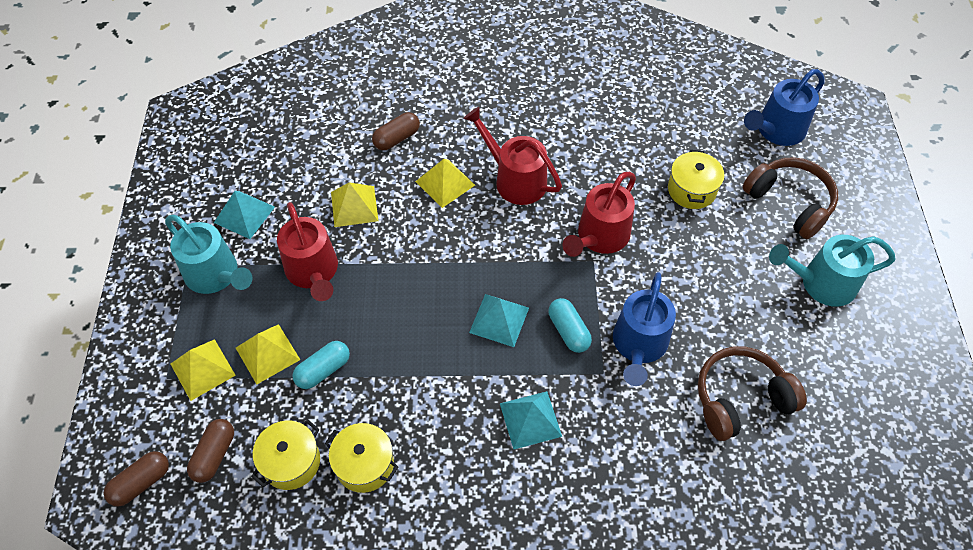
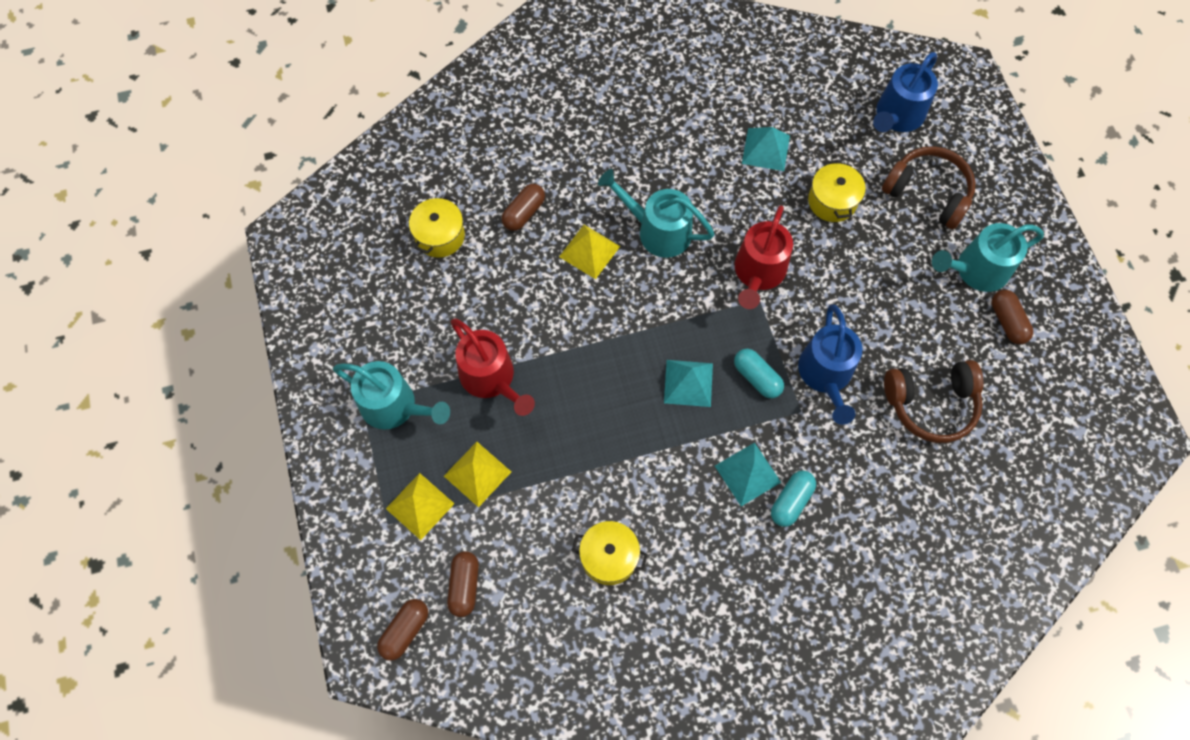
camera: 15 degrees left, 10 degrees up
turquoise pyramid [214,191,275,239] -> turquoise pyramid moved to [742,127,790,171]
yellow pot [251,419,320,490] -> yellow pot moved to [409,196,465,258]
turquoise capsule [292,341,350,389] -> turquoise capsule moved to [771,470,816,527]
yellow pyramid [331,182,378,227] -> none
red watering can [463,107,562,205] -> turquoise watering can [598,169,714,258]
brown headphones [698,346,807,441] -> brown headphones turned 150 degrees counterclockwise [884,360,983,443]
none -> brown capsule [992,290,1033,344]

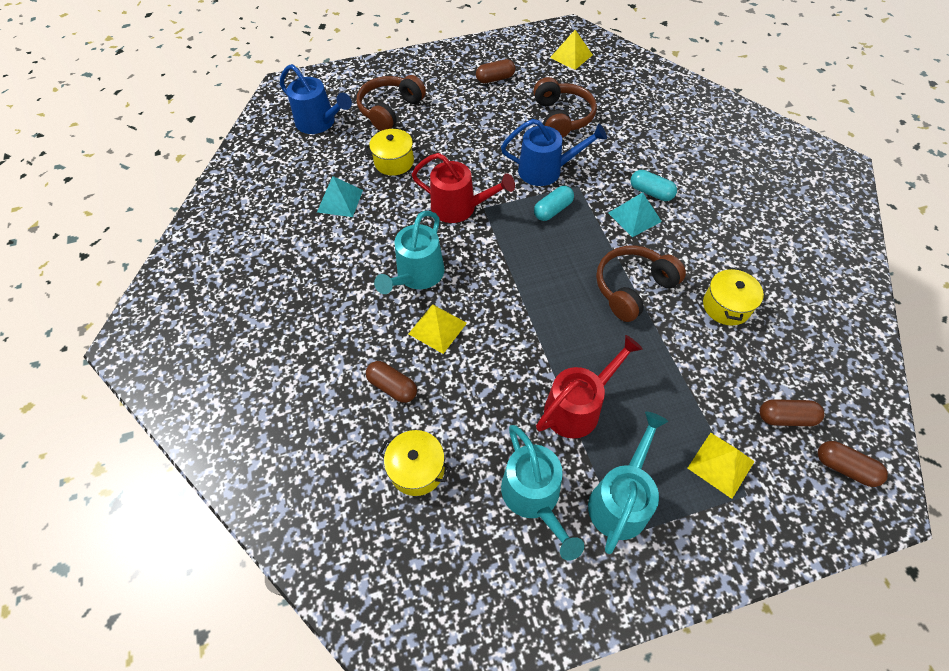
camera: 90 degrees left, 10 degrees down
yellow pyramid [444,442,511,507] -> yellow pyramid moved to [550,30,593,70]
turquoise pyramid [664,360,713,407] -> none
turquoise watering can [932,223,1044,292] -> turquoise watering can moved to [501,425,584,561]
none -> brown headphones [596,245,686,322]

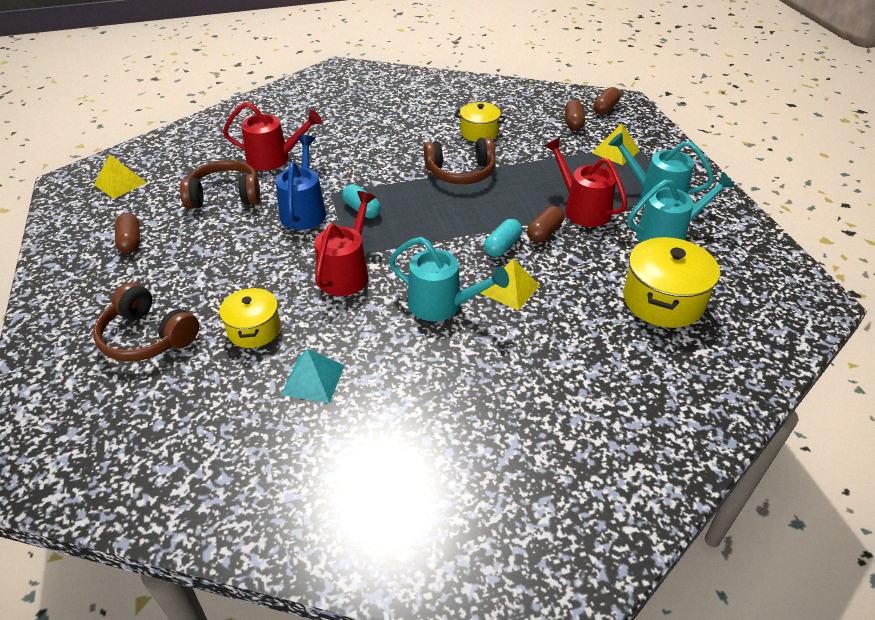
camera: 90 degrees left, 15 degrees down
blue watering can [280,64,352,134] -> none
brown capsule [366,361,417,403] -> brown capsule moved to [527,206,564,243]
yellow pot [378,430,451,496] -> yellow pot [623,237,720,328], size x1.58
brown headphones [596,245,686,322] -> brown headphones turned 60 degrees counterclockwise [424,137,496,184]
turquoise pyramid [609,192,662,237] -> none
turquoise capsule [631,170,677,201] -> turquoise capsule moved to [484,219,522,257]
none -> red watering can [223,102,322,171]

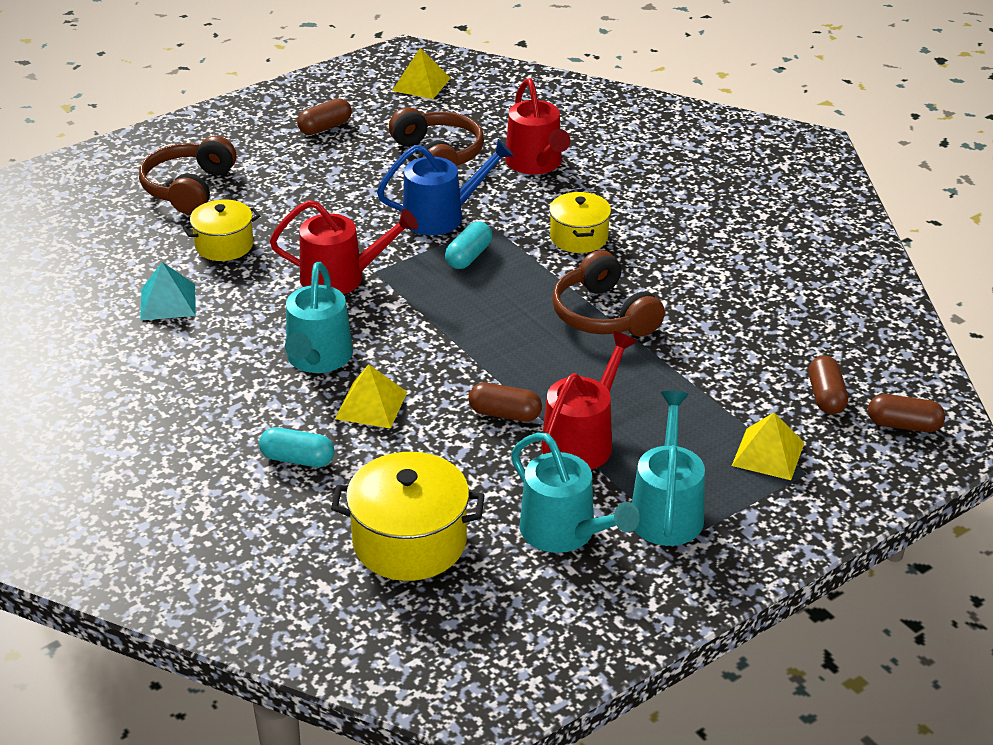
camera: 70 degrees right, 5 degrees down
yellow pot [455,102,506,142] -> yellow pot moved to [549,192,611,253]
turquoise capsule [484,219,522,257] -> turquoise capsule moved to [259,427,335,467]
brown capsule [565,100,585,131] -> brown capsule turned 75 degrees counterclockwise [808,356,848,414]

